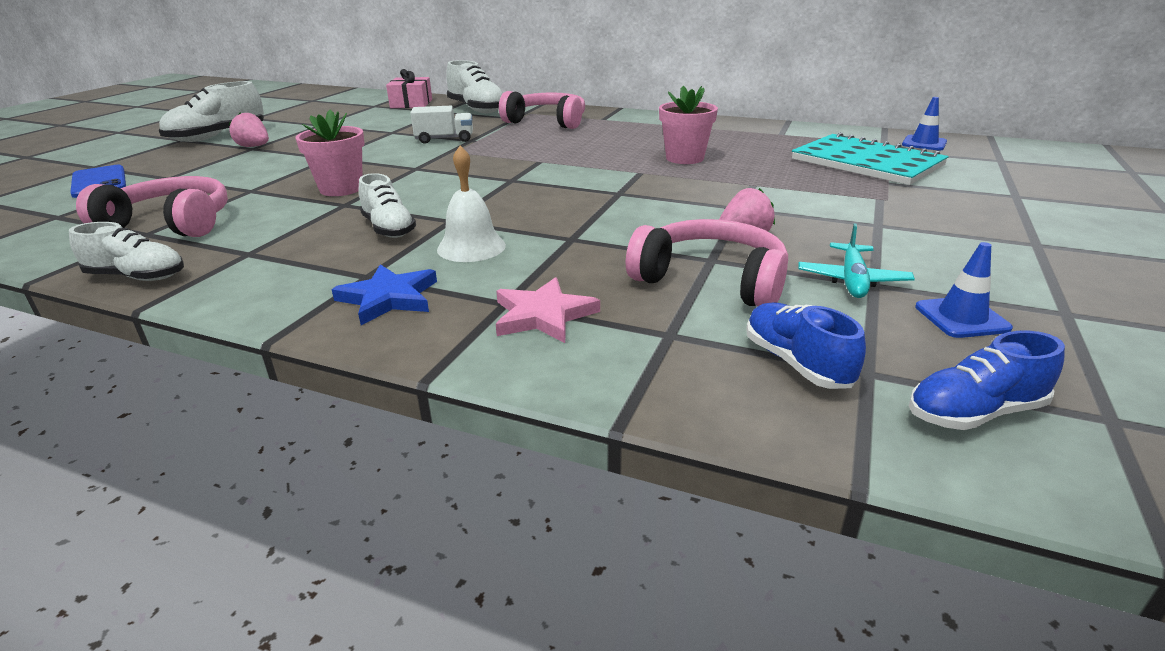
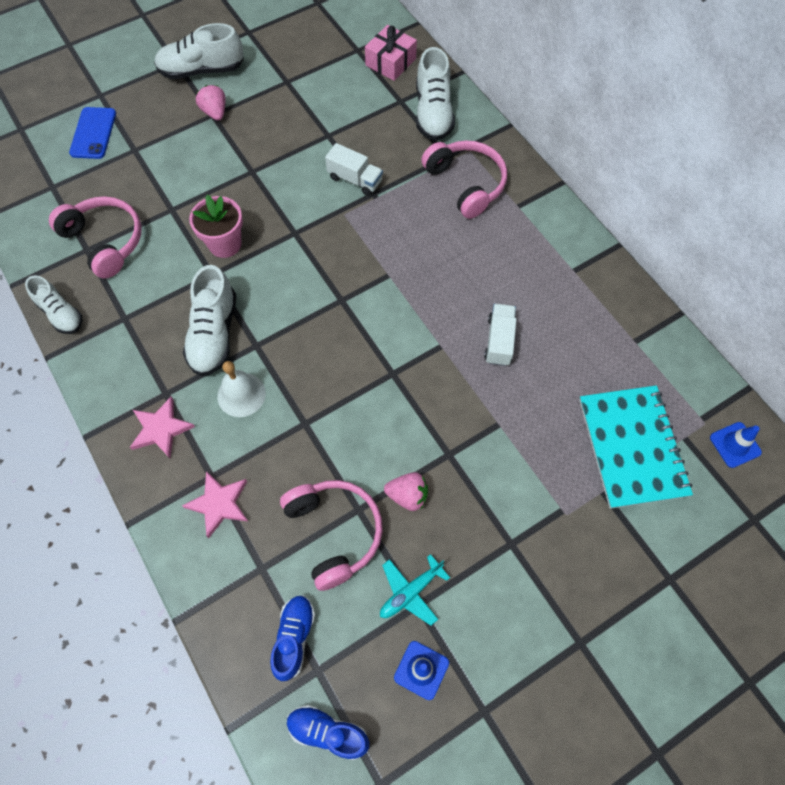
camera: 35 degrees right, 35 degrees up
blue star [331,264,437,325] -> pink star [130,396,195,458]
white shoe [359,173,416,238] -> white shoe [183,265,236,376], size x1.53
pink flower pot [659,86,718,164] -> white truck [484,304,517,366]

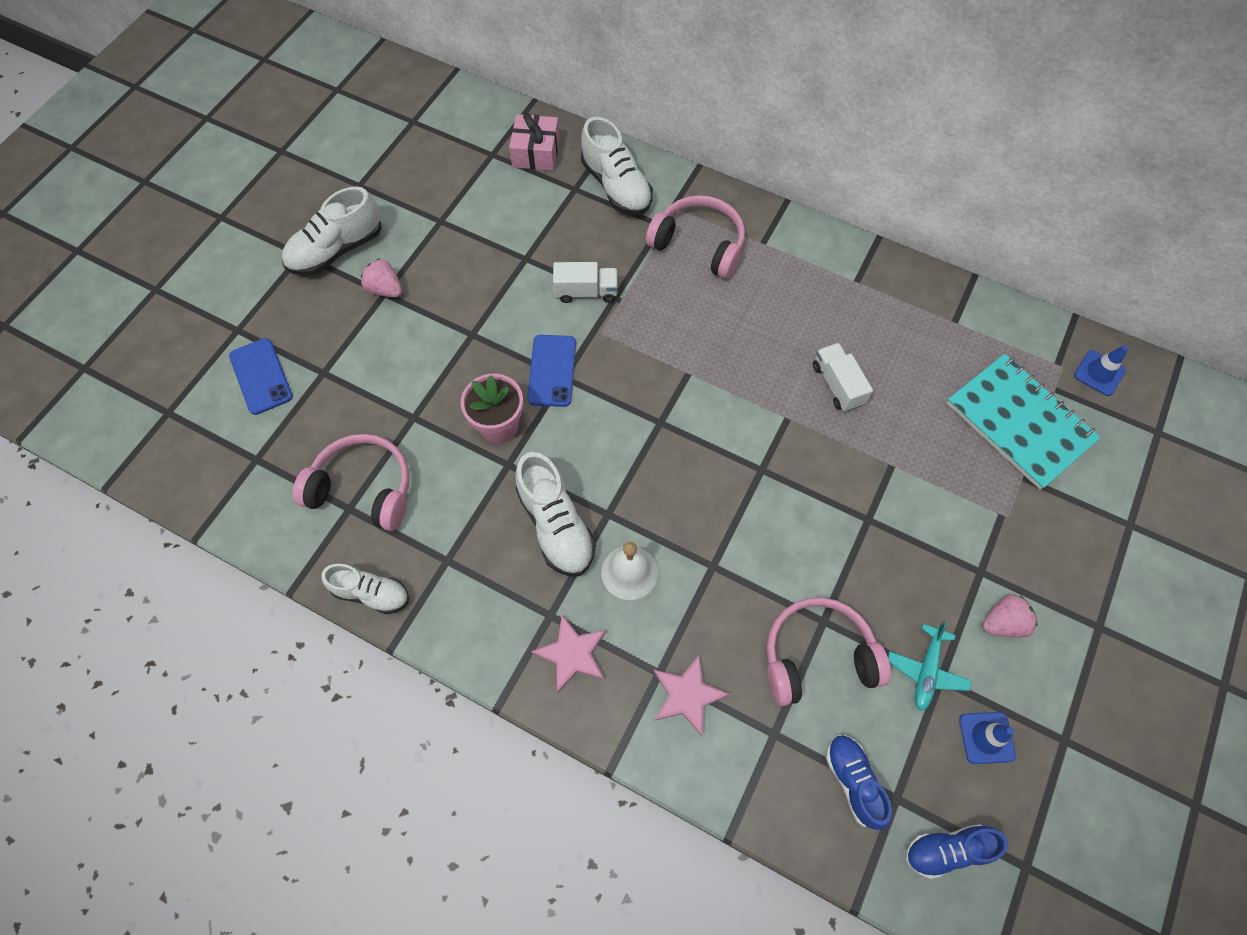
camera: 30 degrees left, 0 degrees up
pink headphones [280,480,383,591] -> pink headphones turned 45 degrees counterclockwise [767,597,891,706]
pink strawberry [384,472,428,511] -> pink strawberry moved to [982,595,1038,637]
none -> blue phone [527,335,576,407]

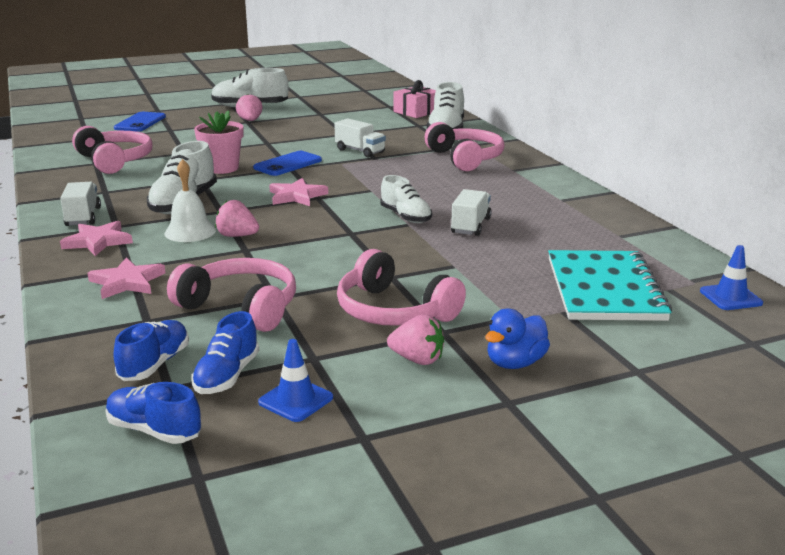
camera: 40 degrees right, 40 degrees down
white shoe [321,564,409,614] -> white shoe moved to [380,175,432,223]
turquoise plane [888,622,972,711] -> none
none -> white truck [60,182,101,226]
none -> blue shoe [191,311,259,394]
none -> pink strawberry [215,200,259,237]
none -> pink star [269,178,328,206]
none -> pink headphones [337,249,466,326]
none -> blue duck [485,309,550,369]

